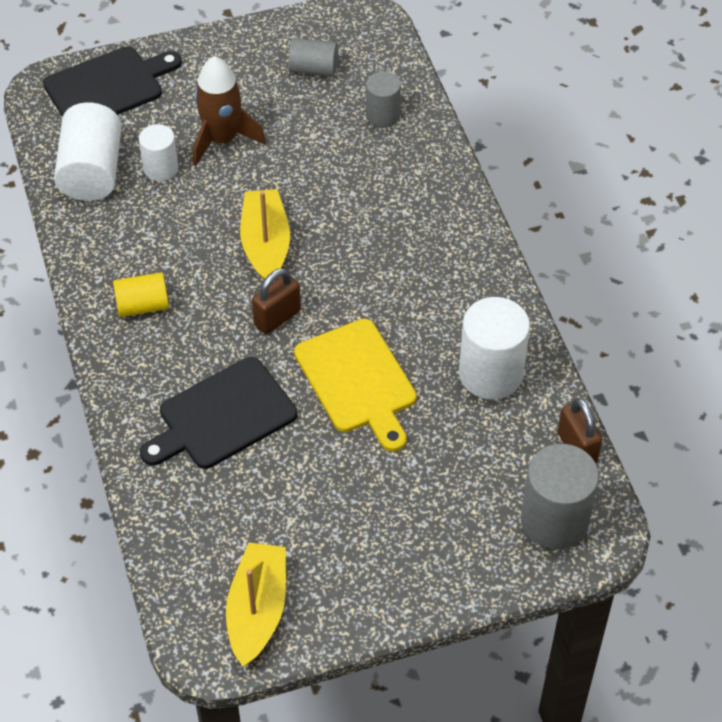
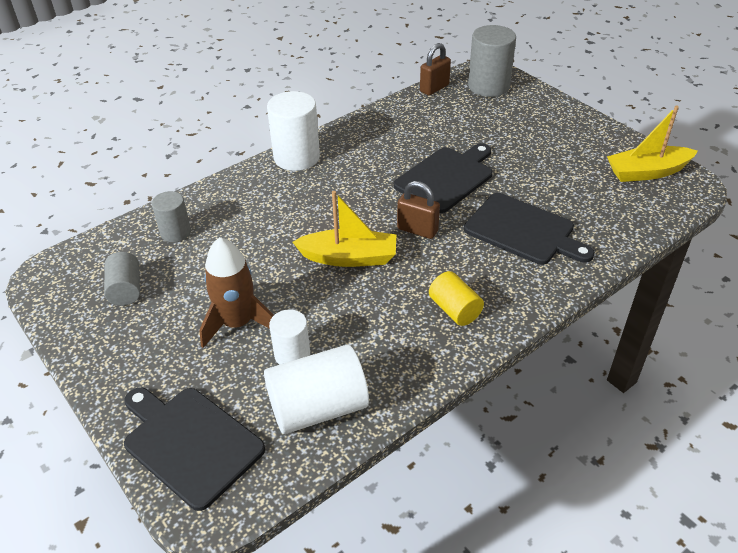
camera: 110 degrees left, 10 degrees down
yellow boat [240,189,290,280] -> yellow boat turned 150 degrees counterclockwise [292,191,397,267]
yellow cutting board [294,319,417,452] -> black cutting board [394,143,493,213]
white cylinder [459,297,530,400] -> white cylinder moved to [267,91,320,171]

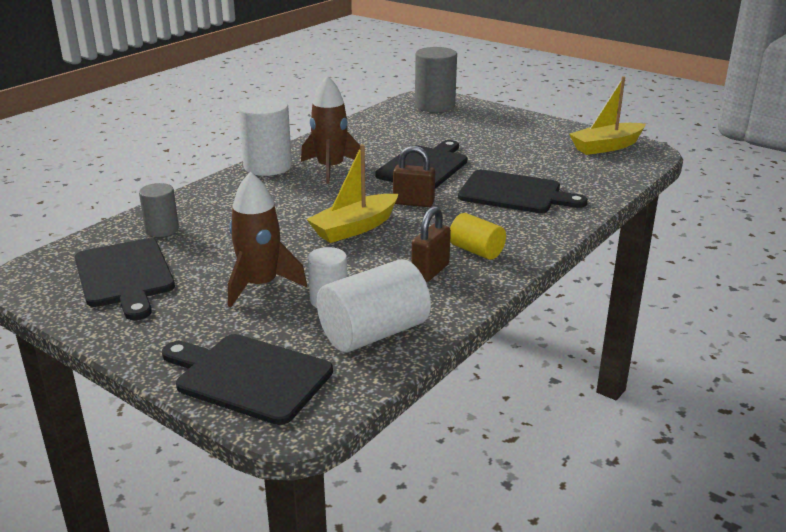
camera: 15 degrees left, 15 degrees down
grey cylinder [104,252,140,306] -> black cutting board [75,238,175,320]
yellow boat [292,191,397,267] -> yellow boat turned 150 degrees clockwise [306,144,398,243]
brown padlock [420,43,451,95] -> brown padlock moved to [412,206,451,282]
none -> brown rocket [301,76,360,184]

